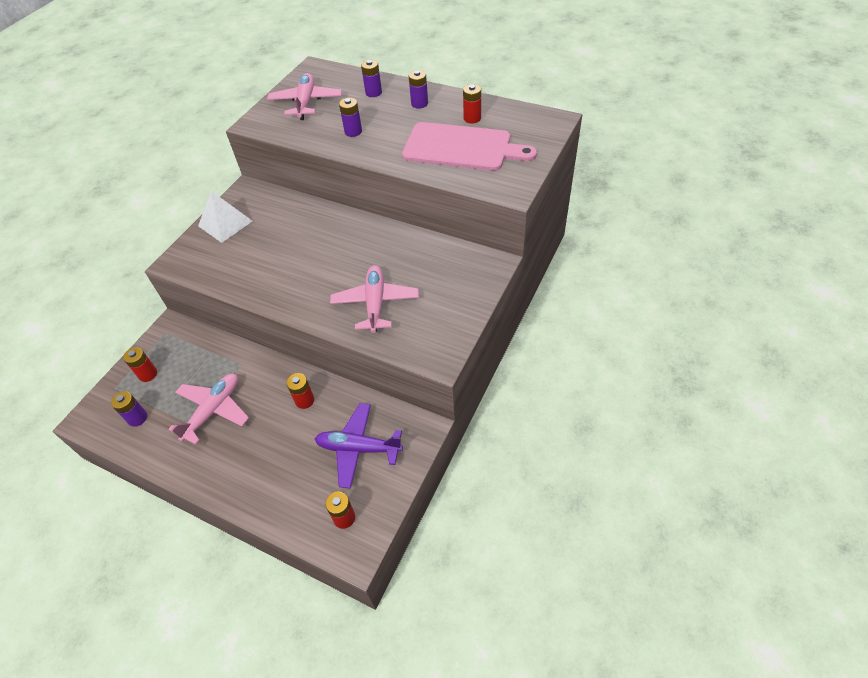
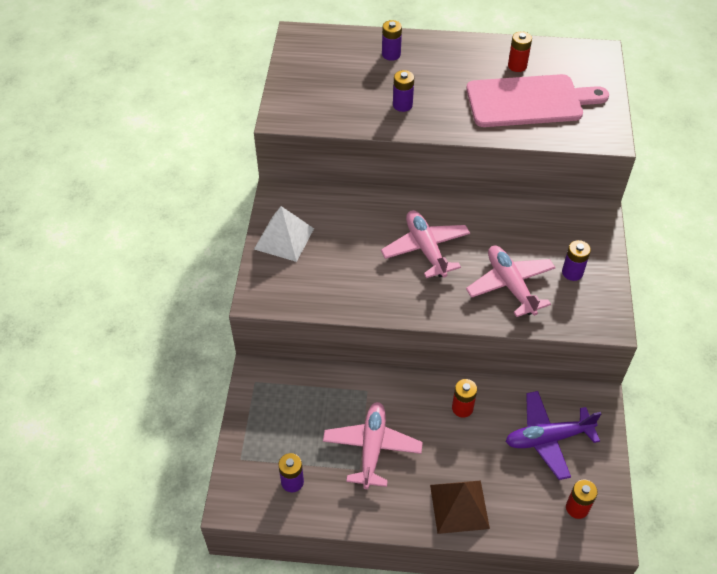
camera: 25 degrees left, 0 degrees up
red battery [123,347,157,382] -> none
pink plane [267,73,342,120] -> pink plane moved to [381,210,470,278]
purple battery [409,70,428,109] -> purple battery moved to [562,240,591,281]
none -> brown pyramid [430,480,490,534]

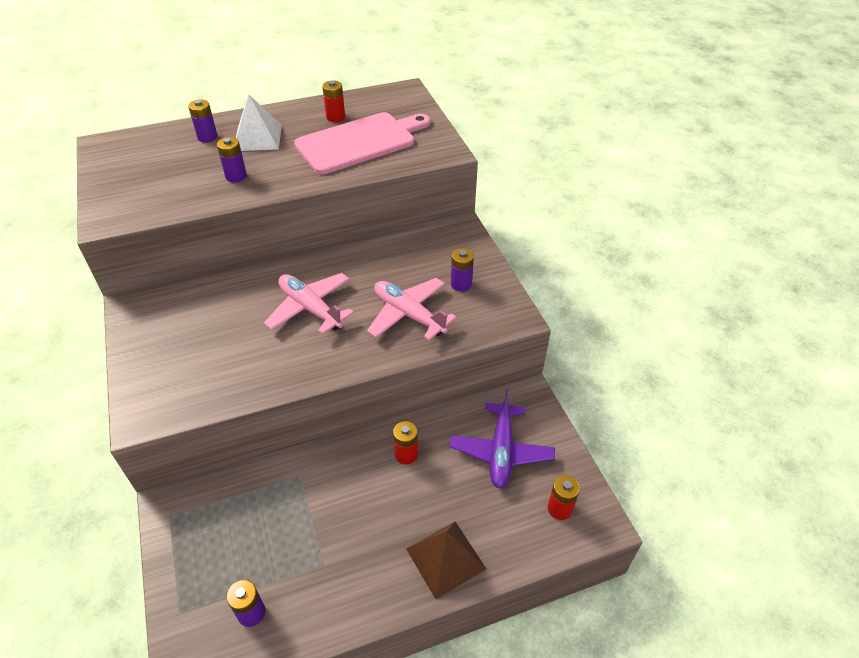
camera: 25 degrees left, 5 degrees down
white pyramid [254,206,314,262] -> white pyramid moved to [236,95,282,151]
pink plane [323,402,423,489] -> none
purple plane [506,391,601,480] -> purple plane turned 45 degrees counterclockwise [450,389,555,488]

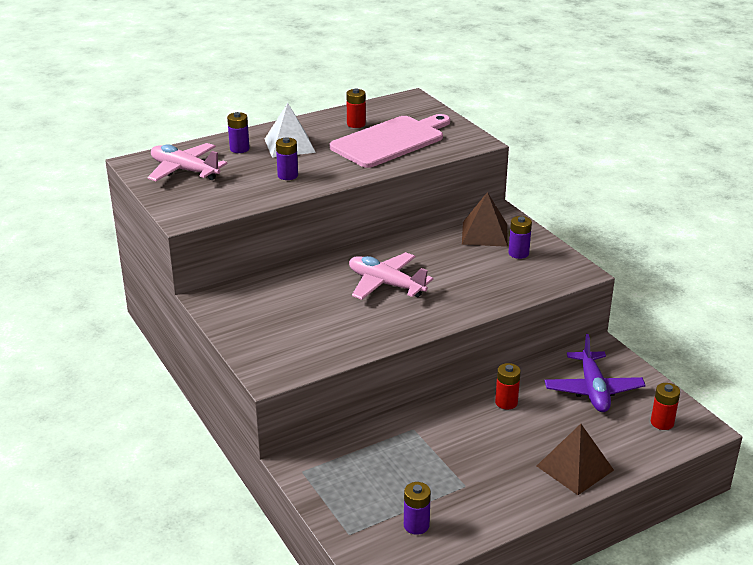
camera: 10 degrees left, 15 degrees down
pink plane [367,278,456,340] -> pink plane moved to [147,143,228,181]
none -> brown pyramid [462,192,508,247]

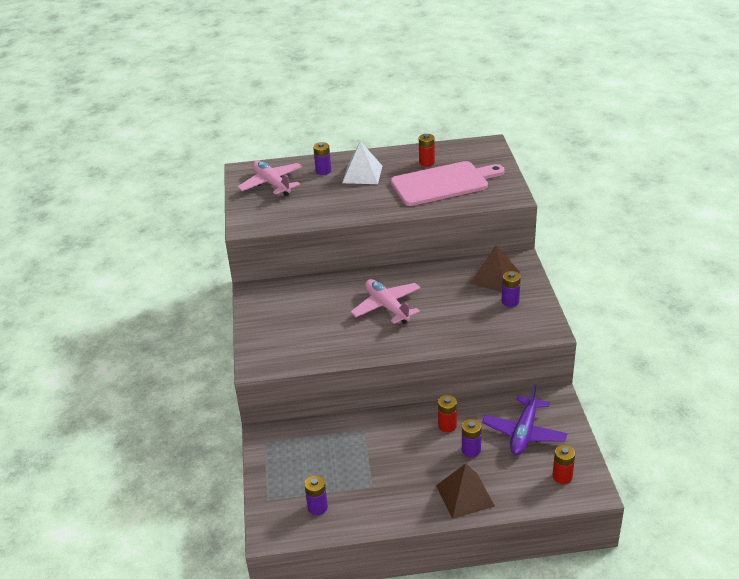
camera: 25 degrees right, 5 degrees up
purple battery [276,137,298,180] -> purple battery moved to [462,419,482,457]

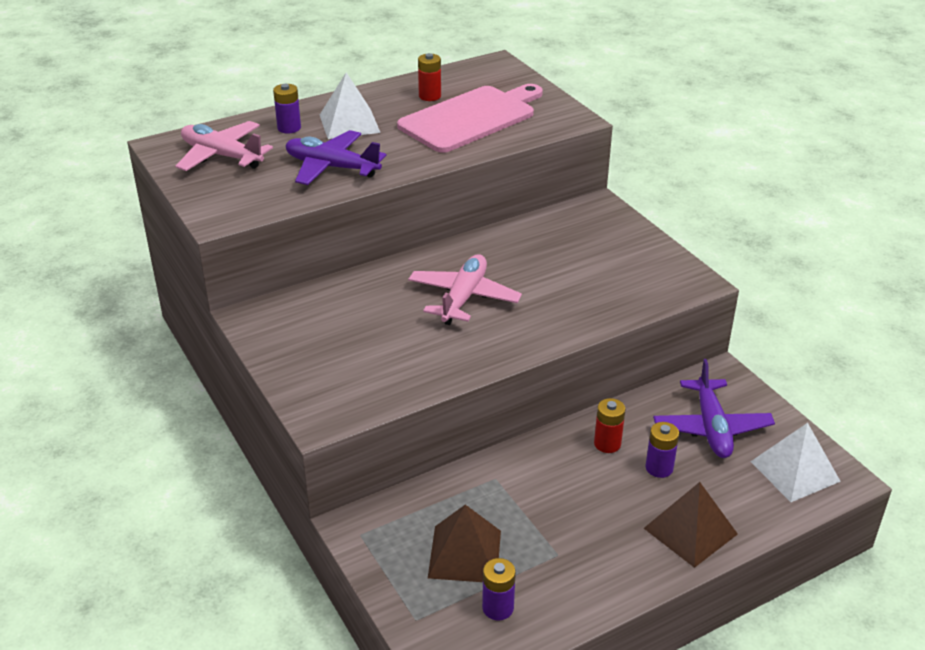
camera: 25 degrees left, 0 degrees up
pink plane [351,279,421,324] -> pink plane turned 75 degrees clockwise [408,254,522,325]
brown pyramid [470,245,520,292] -> brown pyramid moved to [428,505,501,582]
purple battery [502,271,521,307] -> none
red battery [553,445,575,484] -> white pyramid [750,423,841,502]
none -> purple plane [285,130,387,185]

